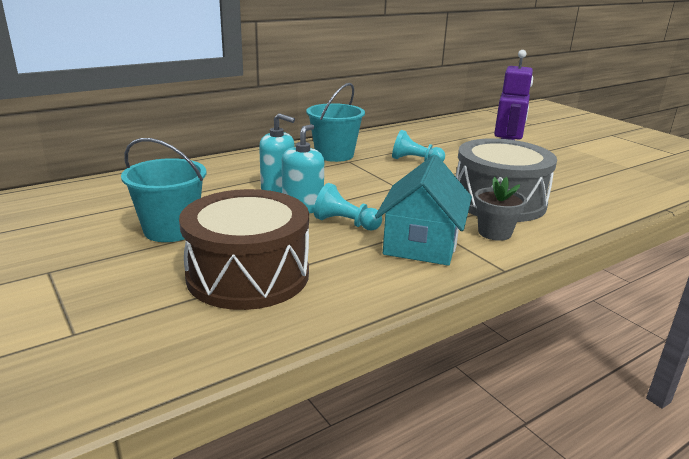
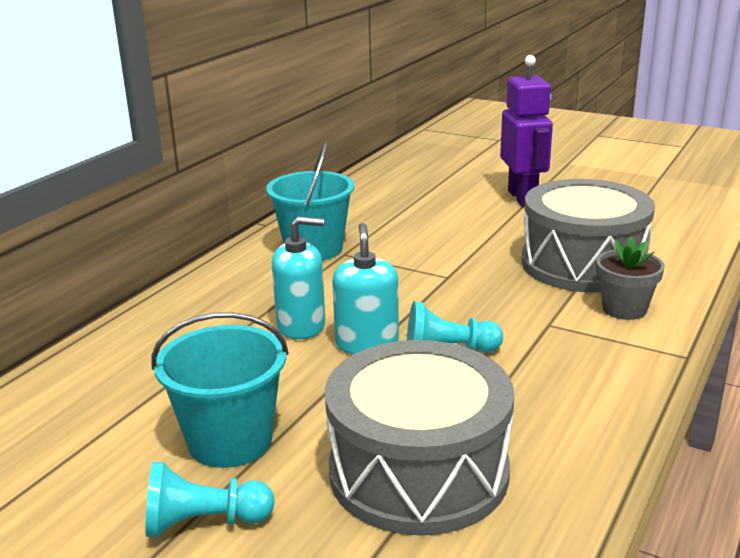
camera: 25 degrees left, 0 degrees up
brown drum [179,189,309,310] -> grey drum [325,340,514,536]
turquoise house [375,155,472,266] -> none
turquoise pawn [392,130,445,161] -> turquoise pawn moved to [145,462,275,537]

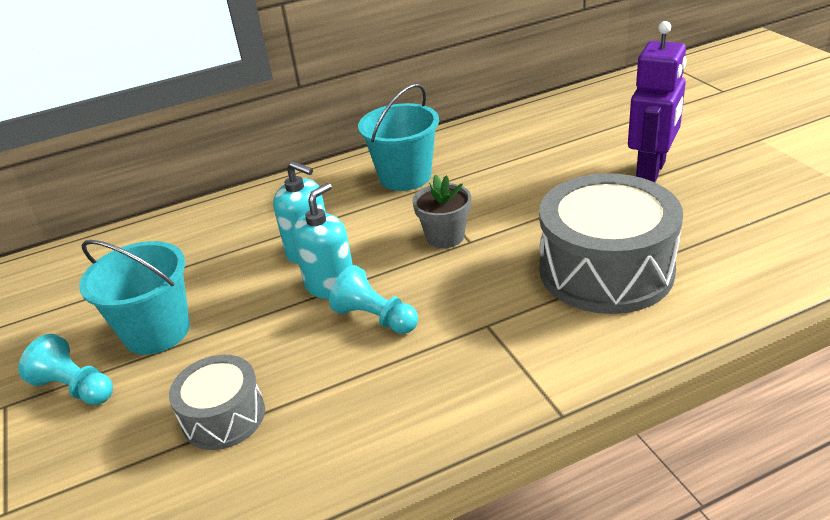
camera: 40 degrees right, 10 degrees up
grey drum [325,340,514,536] -> grey drum [169,355,265,450], size x0.54
grey flower pot [596,236,665,320] -> grey flower pot moved to [412,174,471,248]

